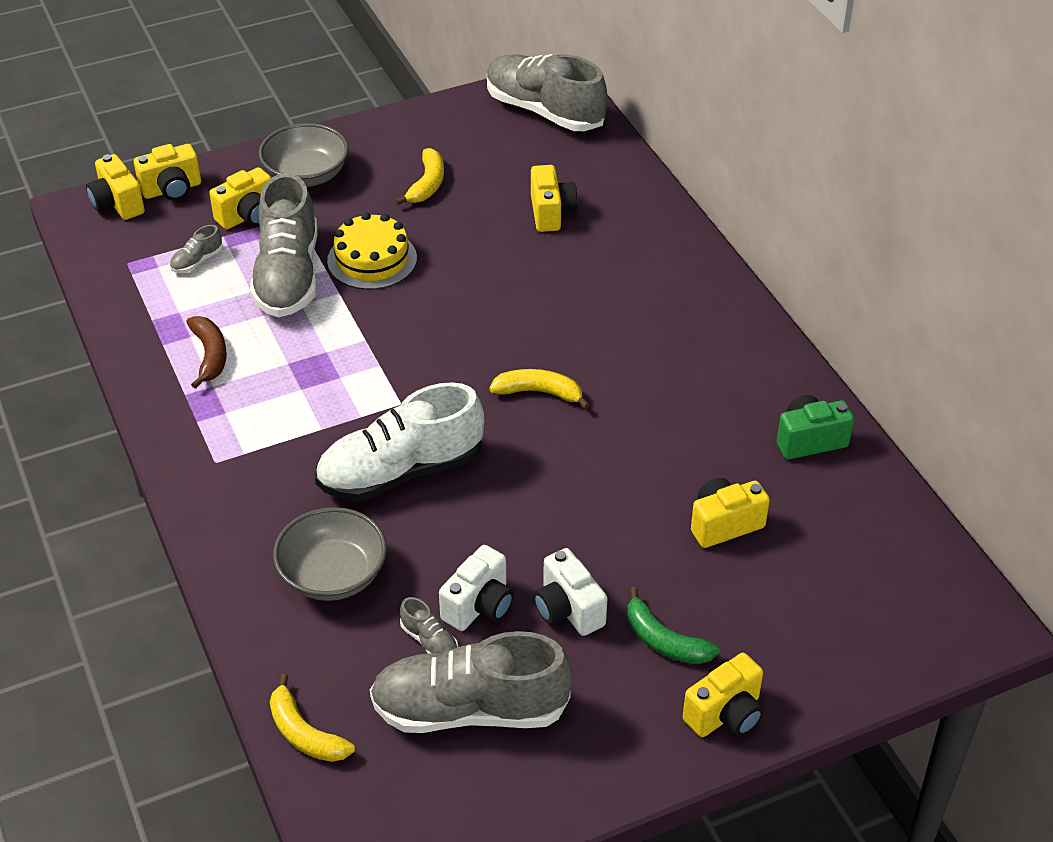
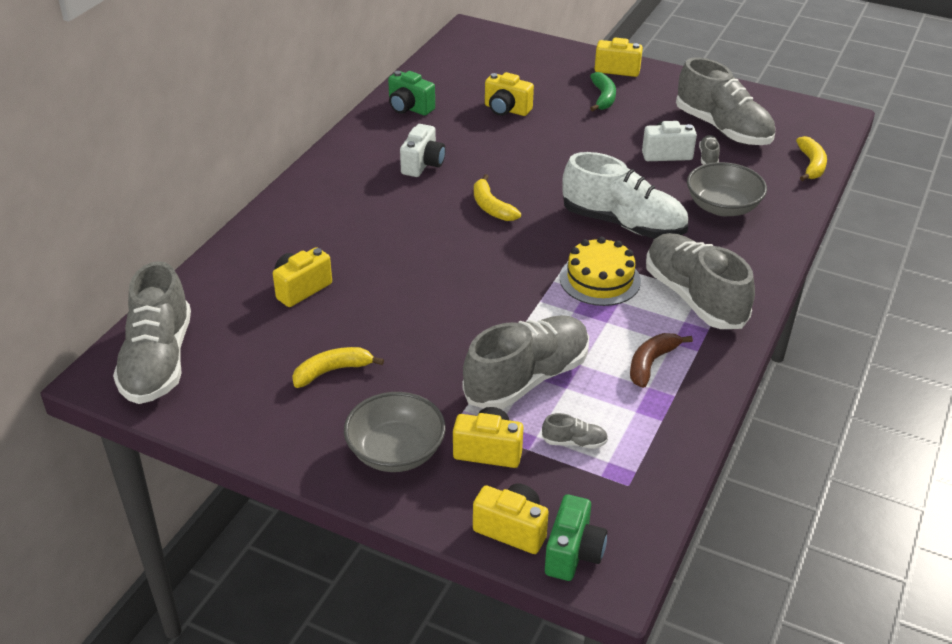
camera: 130 degrees left, 5 degrees down
yellow camera [86,154,145,220] -> green camera [545,494,607,581]
yellow cake [327,212,417,290] -> yellow cake moved to [560,237,641,306]
white camera [533,548,607,636] -> white camera moved to [400,124,446,177]
none -> grey shoe [646,233,755,329]

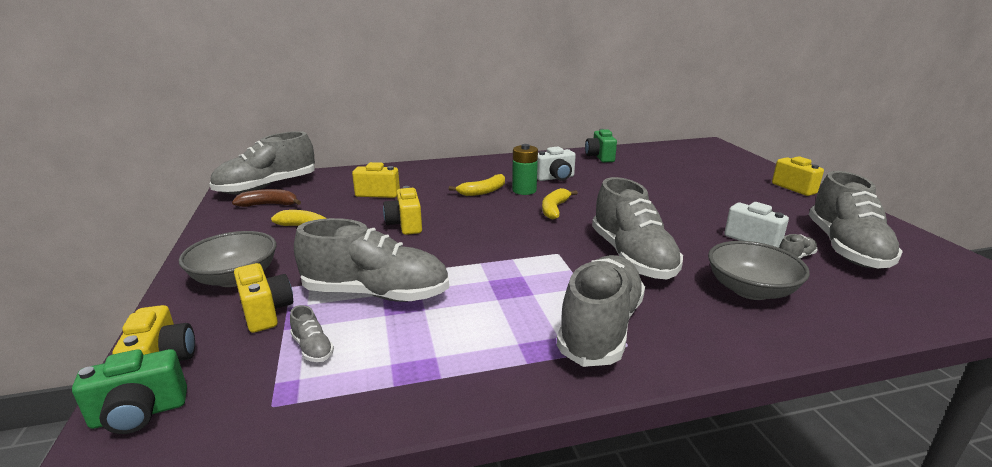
camera: 50 degrees right, 15 degrees down
yellow camera [485,72,534,116] -> yellow camera moved to [383,186,422,235]
yellow cake [560,237,641,306] -> none
white shoe [562,152,688,238] -> grey shoe [592,177,683,279]
green banana [590,72,616,111] -> none
brown banana [630,333,693,388] -> brown banana moved to [232,189,301,207]
yellow banana [796,136,827,181] -> yellow banana moved to [449,174,505,196]
none -> green battery [512,144,538,195]

